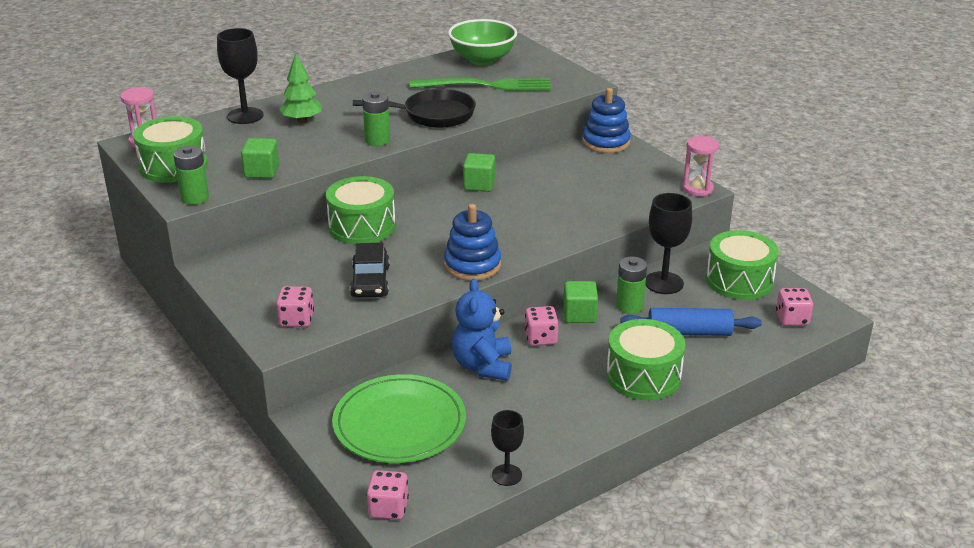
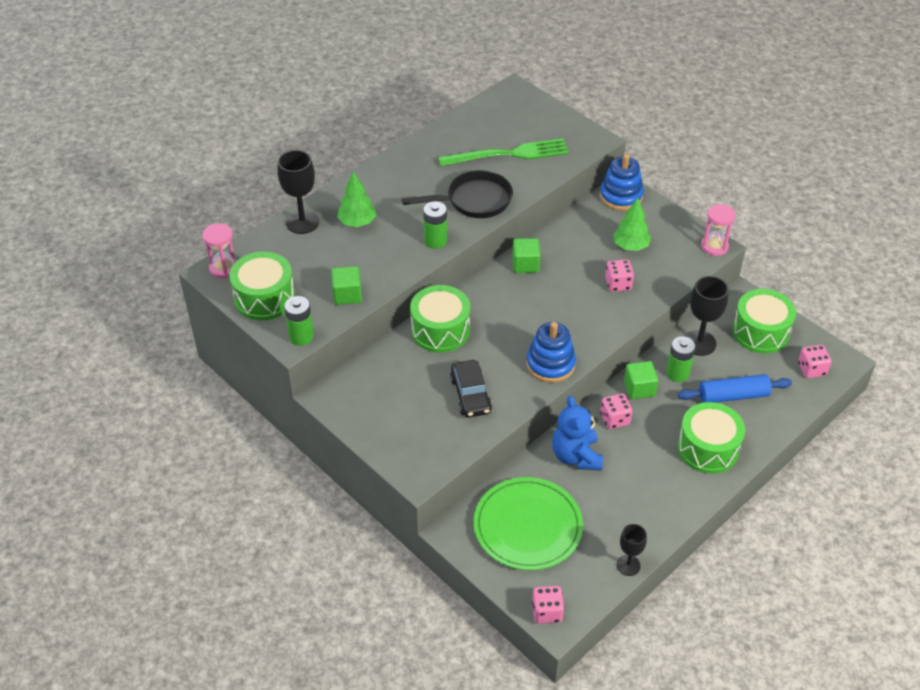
camera: 10 degrees left, 15 degrees up
pink dice [276,286,314,327] -> pink dice moved to [605,259,634,292]
green bowl [448,19,517,66] -> none
none -> green tree [613,198,651,251]

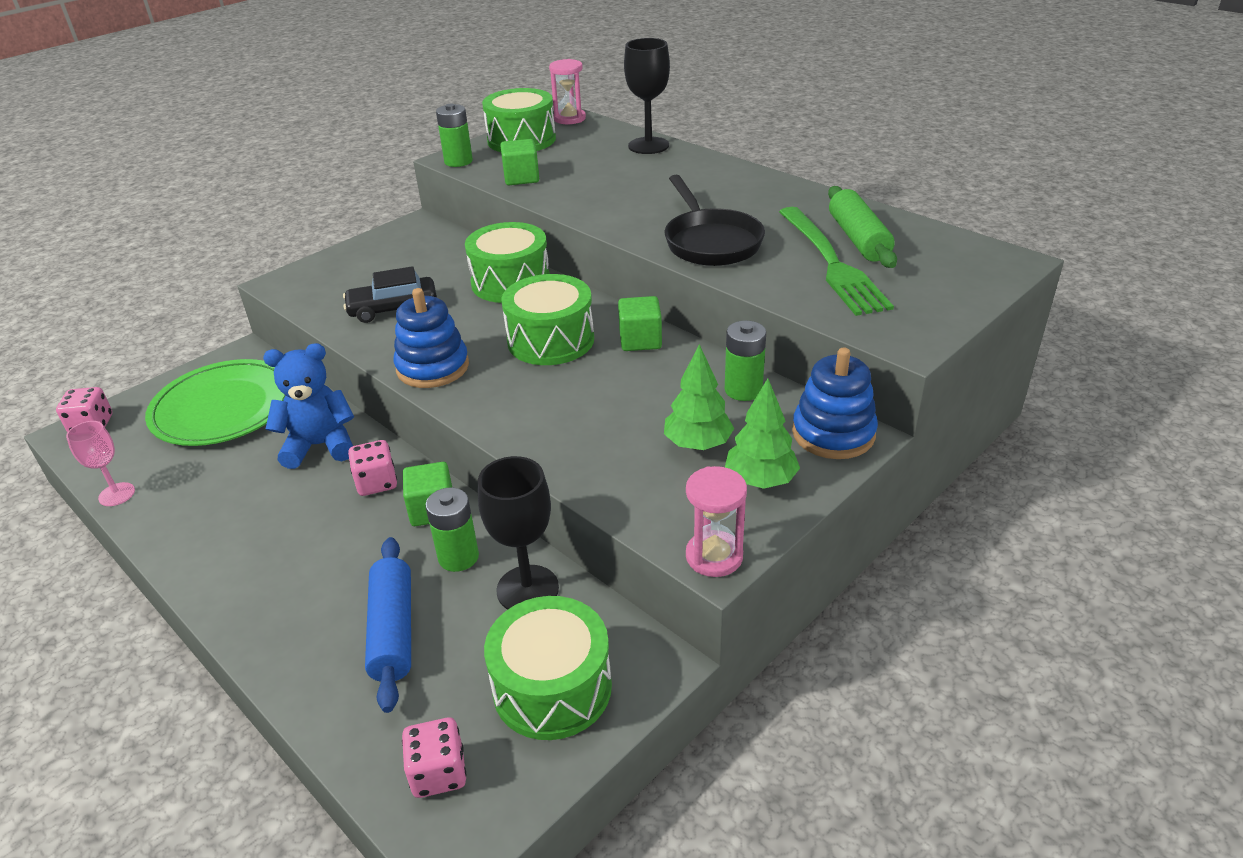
camera: 90 degrees right, 10 degrees down
green tree [337,171,376,227] -> green tree moved to [725,378,800,489]
green battery [423,201,447,249] -> green battery moved to [725,321,766,401]
pink dice [605,259,634,292] -> none
black goblet [616,524,647,576] -> pink goblet [66,421,135,506]
green drum [677,402,745,474] -> green drum moved to [501,274,594,365]
none -> green rolling pin [828,186,897,268]

